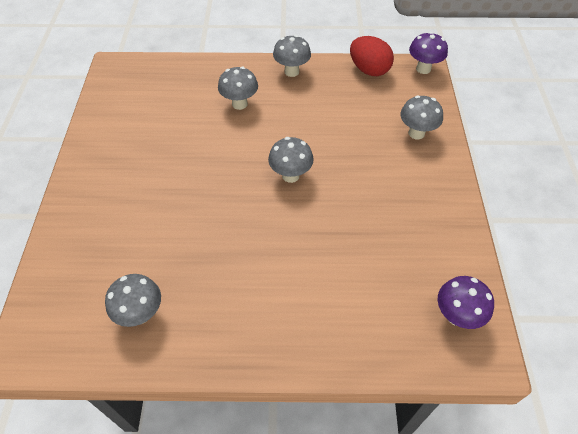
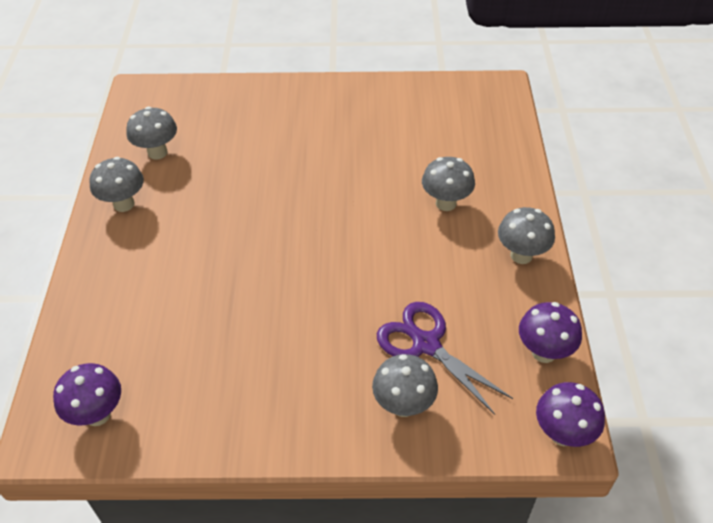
camera: 90 degrees right, 5 degrees down
grey mushroom [268,137,314,183] -> grey mushroom moved to [89,157,144,212]
red egg [350,36,394,76] -> purple mushroom [519,302,582,363]
none -> purple scissors [377,302,513,415]

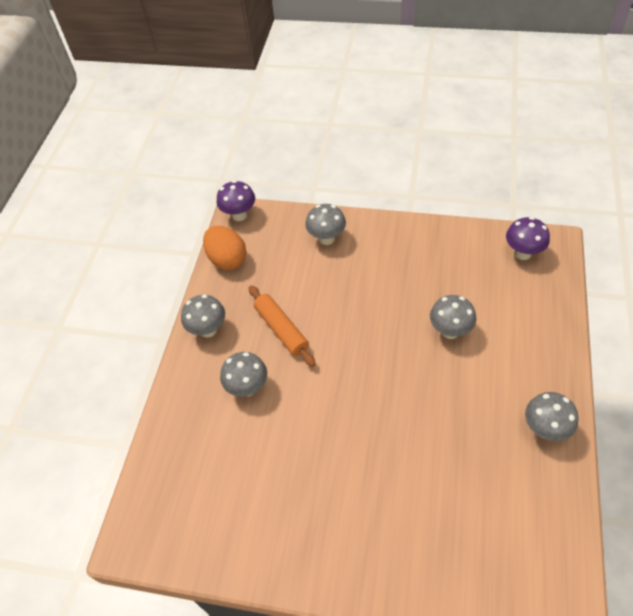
camera: 165 degrees left, 5 degrees up
grey mushroom [126,107,177,160] -> grey mushroom moved to [430,295,476,339]
purple scissors [377,302,513,415] -> none
purple mushroom [519,302,582,363] -> orange egg [203,226,246,270]
none -> orange rolling pin [249,285,316,367]

